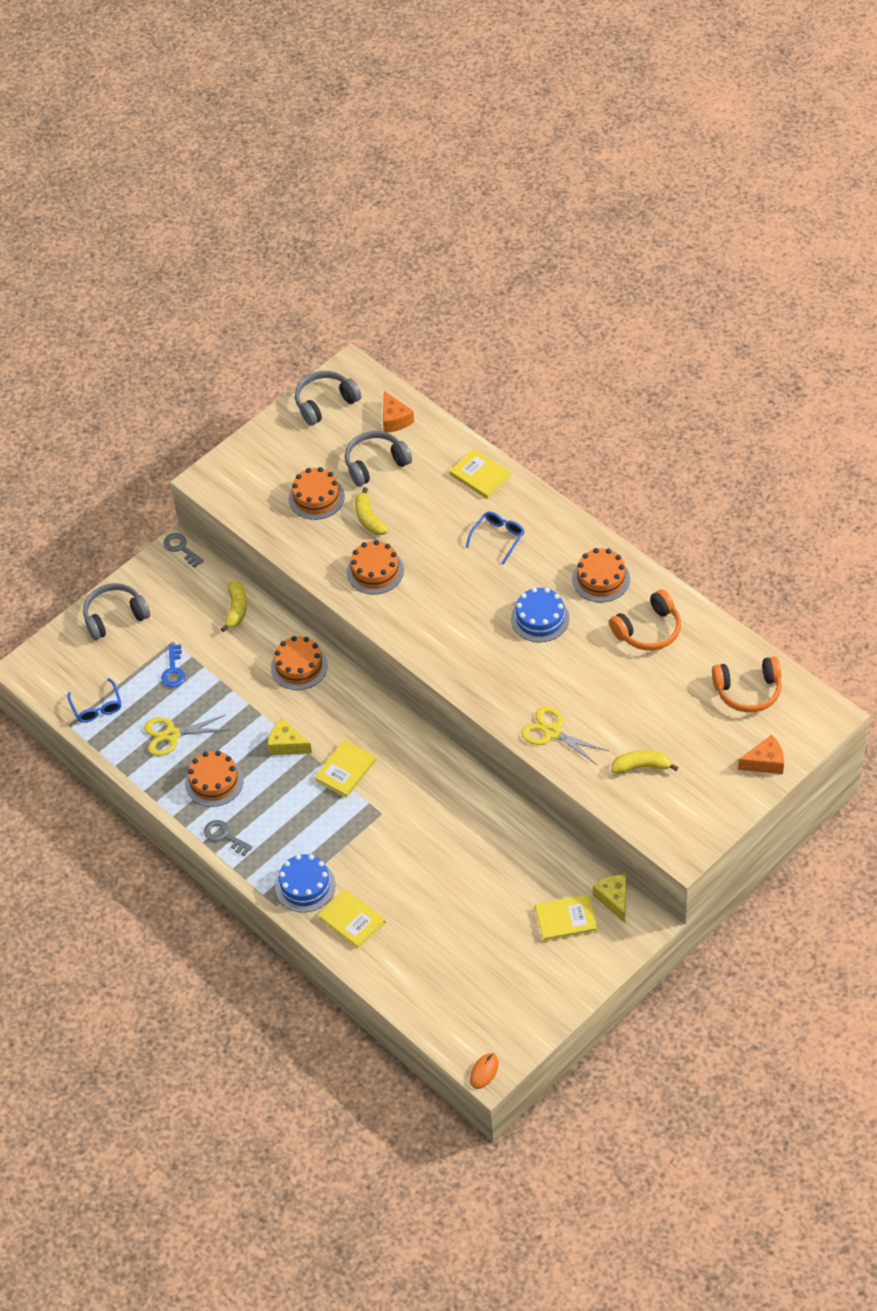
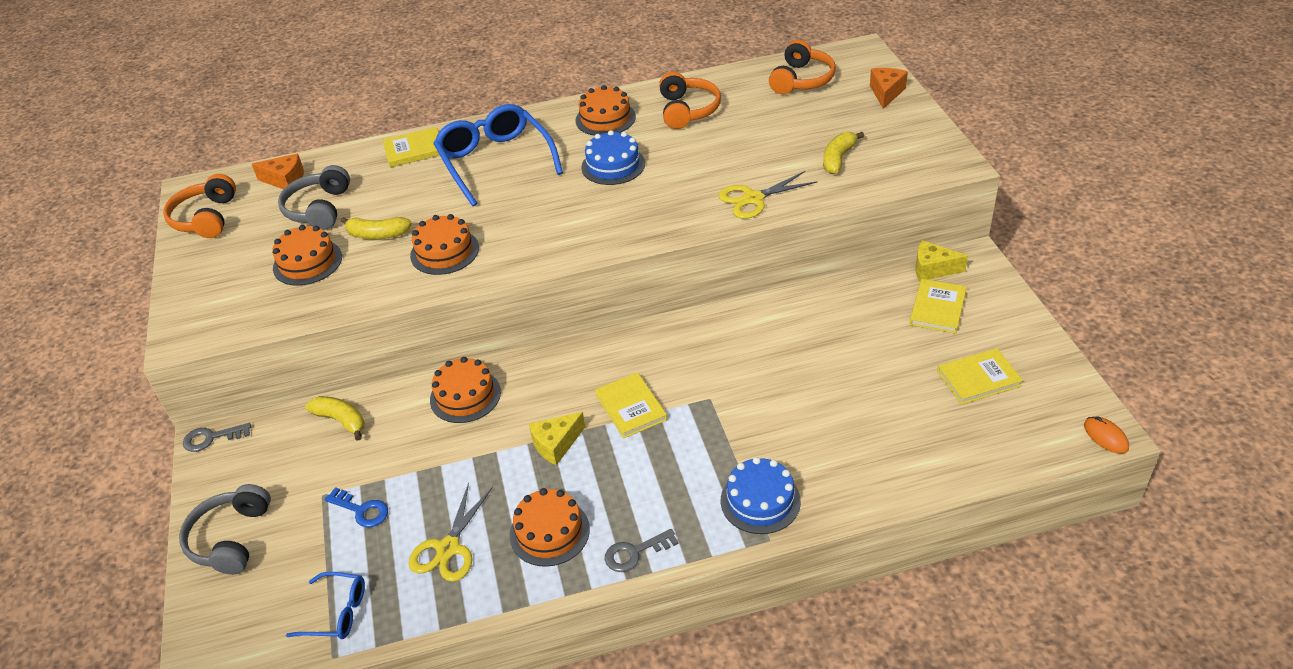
camera: 60 degrees left, 10 degrees down
grey headphones [295,371,361,426] -> orange headphones [163,174,236,238]
yellow book [318,889,386,950] -> yellow book moved to [937,348,1023,405]
blue glasses [466,511,525,565] -> blue glasses [433,104,563,206], size x1.97

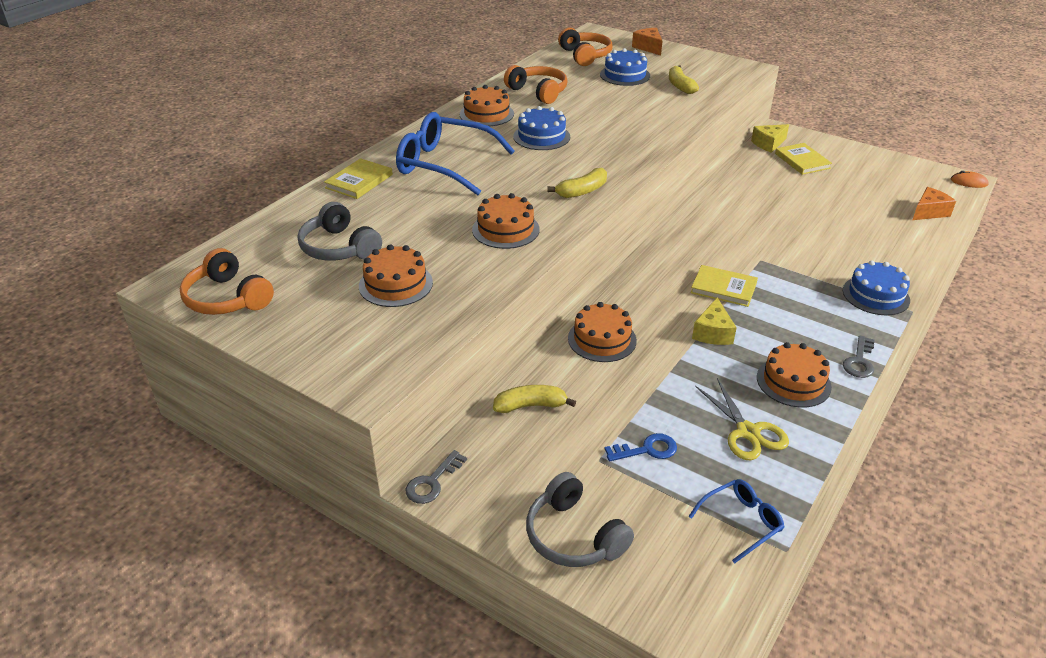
camera: 45 degrees left, 5 degrees down
orange cheese [252,154,304,189] -> orange cheese moved to [913,187,956,220]
yellow banana [341,217,412,239] -> yellow banana moved to [547,168,607,198]
yellow scissors [719,171,817,219] -> none
yellow book [937,348,1023,405] -> none
none -> blue cake [600,48,650,86]

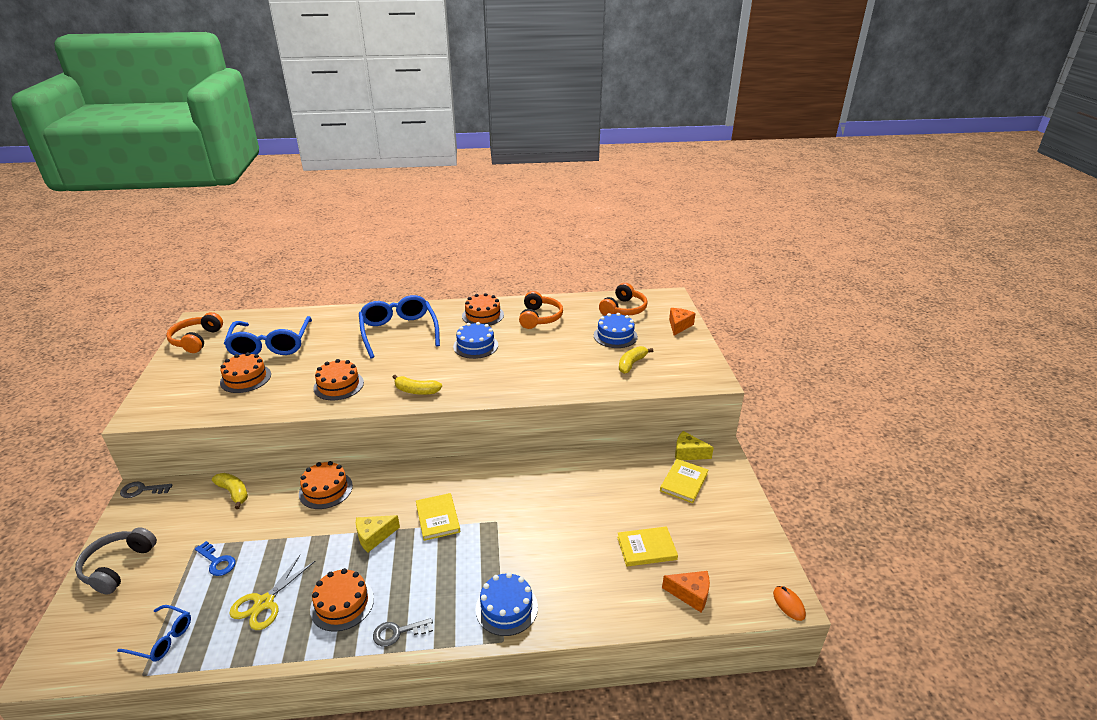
camera: 50 degrees right, 5 degrees down
grey headphones [298,202,382,261] -> blue glasses [224,316,312,355]
yellow book [324,158,393,199] -> yellow book moved to [617,526,678,567]

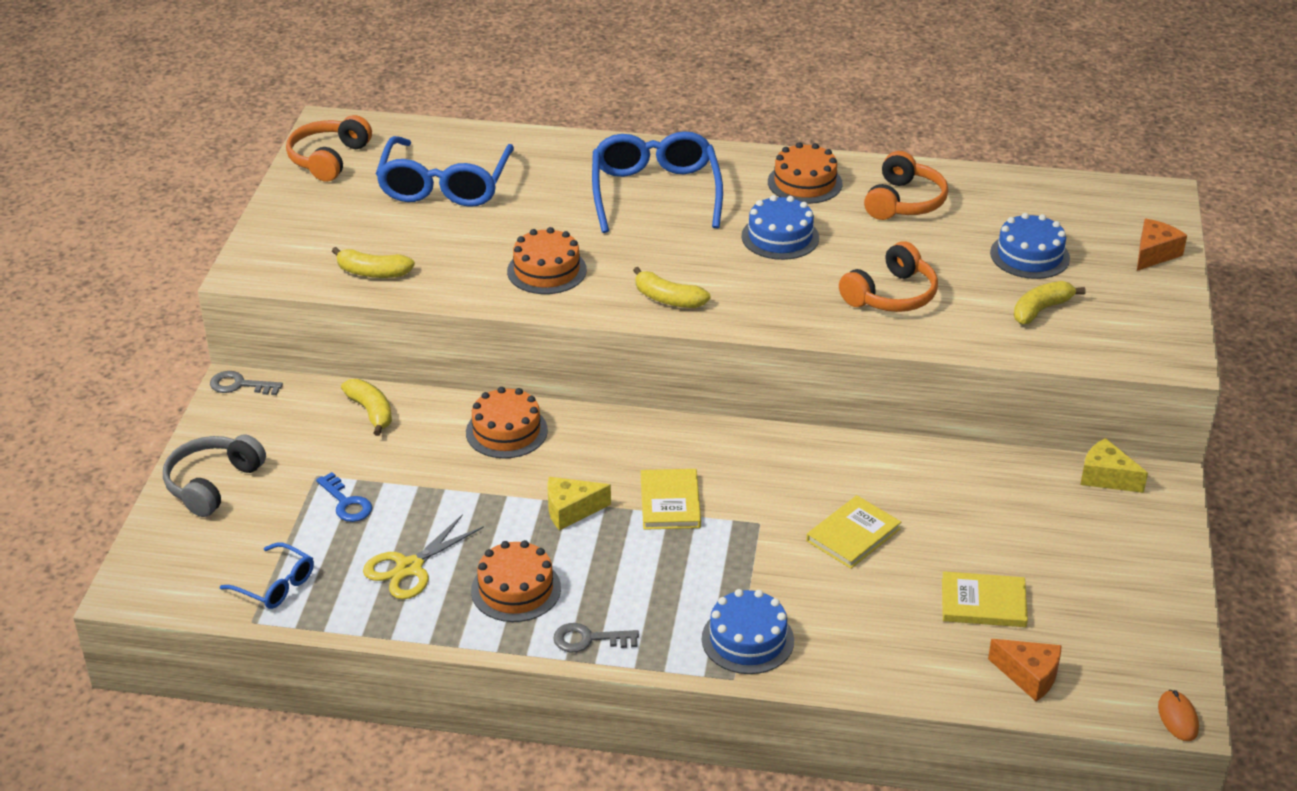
camera: 15 degrees right, 5 degrees up
orange cake [220,352,271,393] -> none
orange headphones [599,283,647,316] -> orange headphones moved to [839,241,938,312]
yellow book [660,459,708,503] -> yellow book moved to [806,495,901,569]
none -> yellow banana [332,247,415,278]

